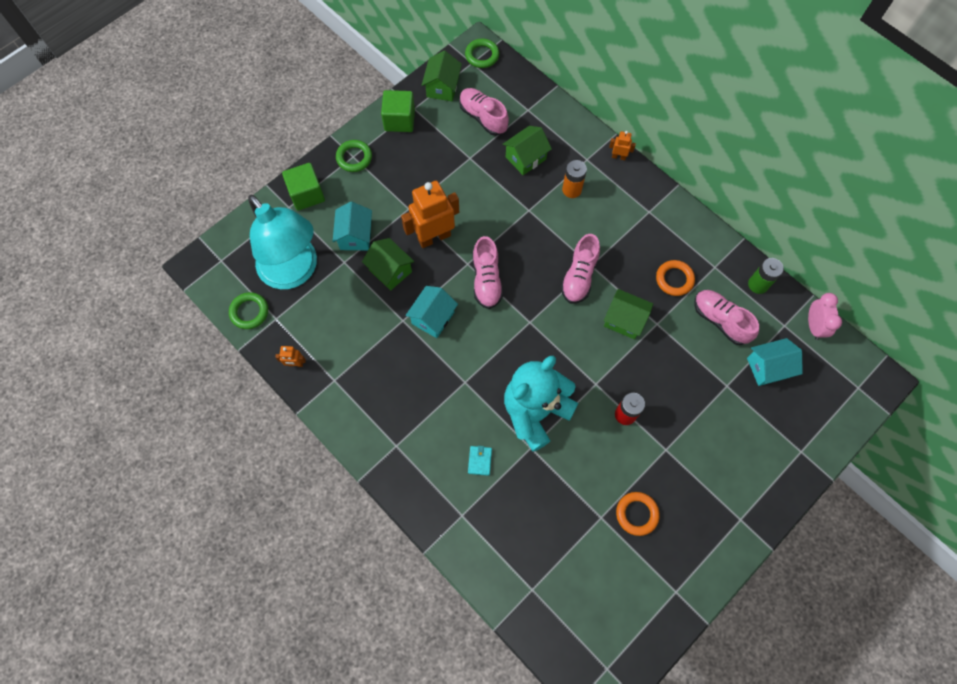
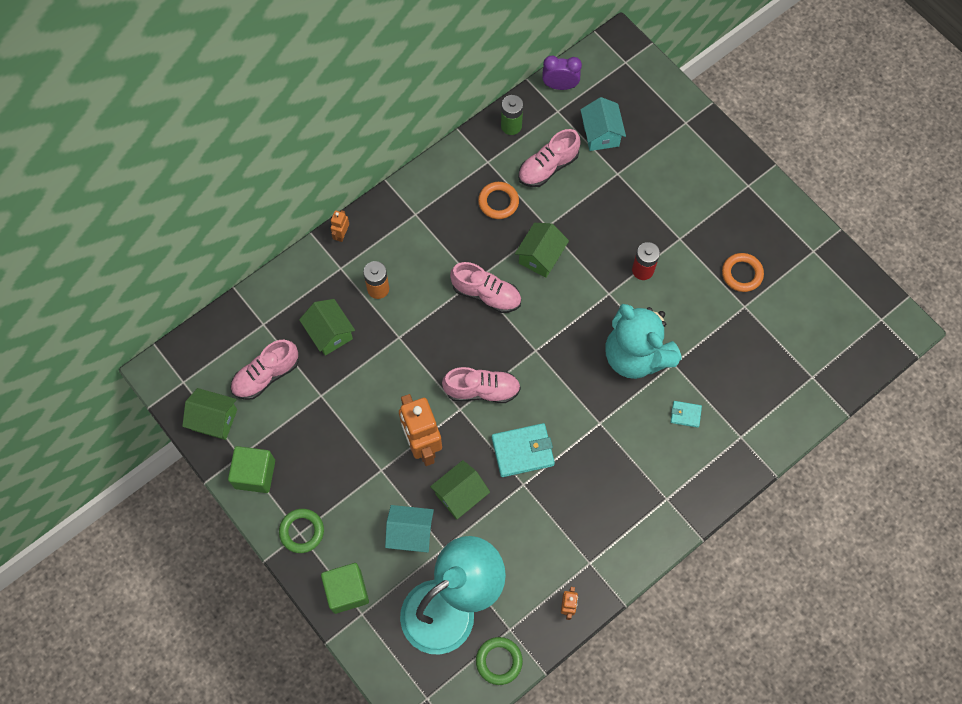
camera: 85 degrees left, 0 degrees up
turquoise house [405,286,458,338] -> turquoise wallet [492,423,555,477]
green ring [465,38,499,68] -> none
pink clock [808,293,842,340] -> purple clock [542,56,582,90]

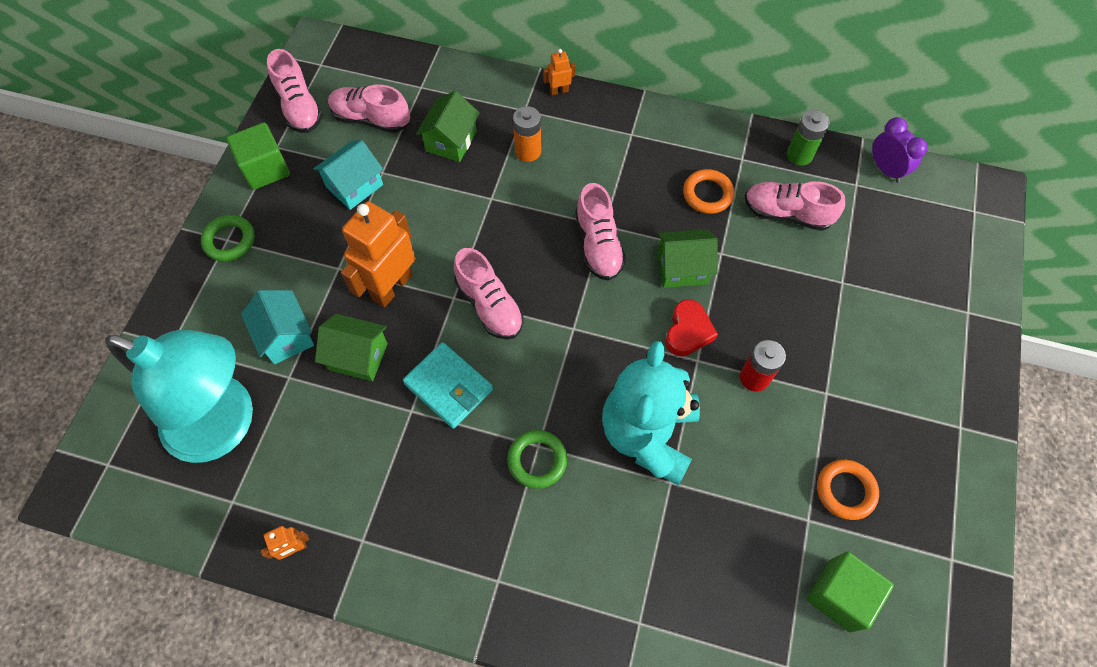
camera: 55 degrees right, 5 degrees down
green house [182,388,237,440] -> pink shoe [267,49,323,133]
green cube [321,563,369,614] -> green cube moved to [807,552,894,633]
green ring [476,637,523,685] -> green ring moved to [507,430,567,489]
turquoise house [580,97,626,151] -> turquoise house moved to [313,140,383,210]
turquoise wallet [671,401,702,428] -> none
none -> red heart [665,299,718,357]

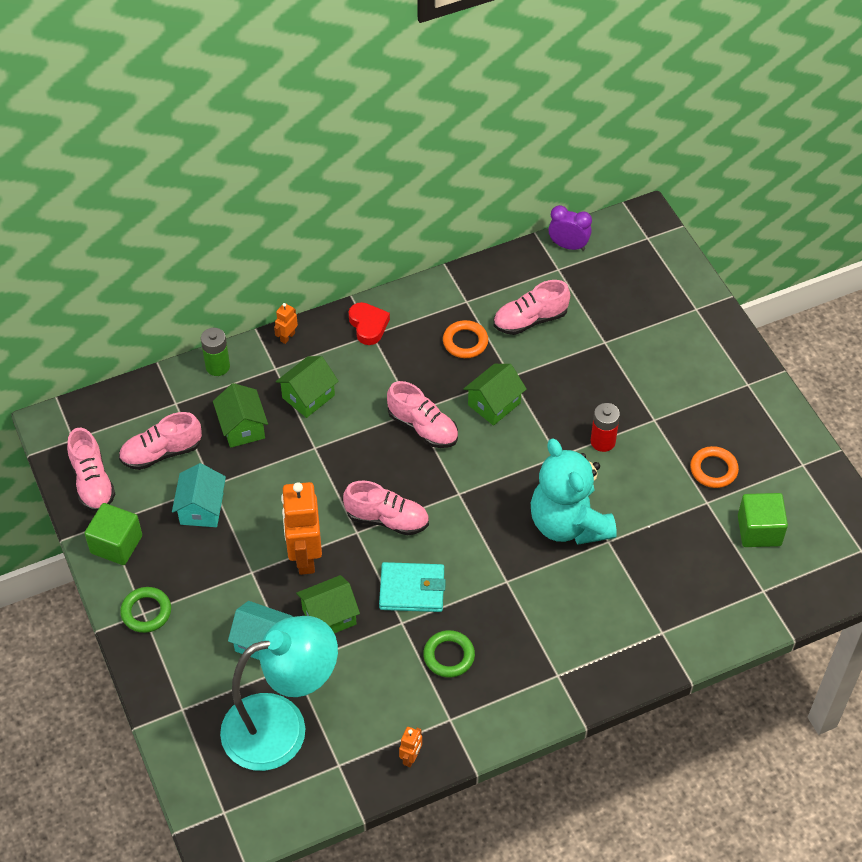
camera: 40 degrees left, 10 degrees down
pink shoe [267,49,323,133] -> pink shoe turned 45 degrees clockwise [67,427,115,512]
green ring [507,430,567,489] -> green ring moved to [423,630,475,678]
orange battery [513,106,541,162] -> green house [276,356,339,418]
red heart [665,299,718,357] -> red heart moved to [349,302,390,345]
green battery [787,110,830,166] -> green battery moved to [201,328,230,376]

